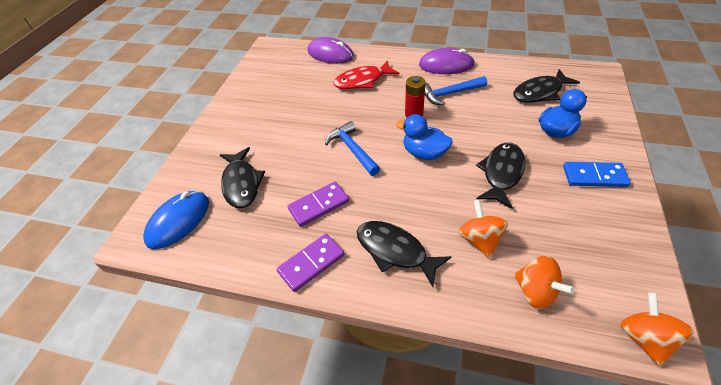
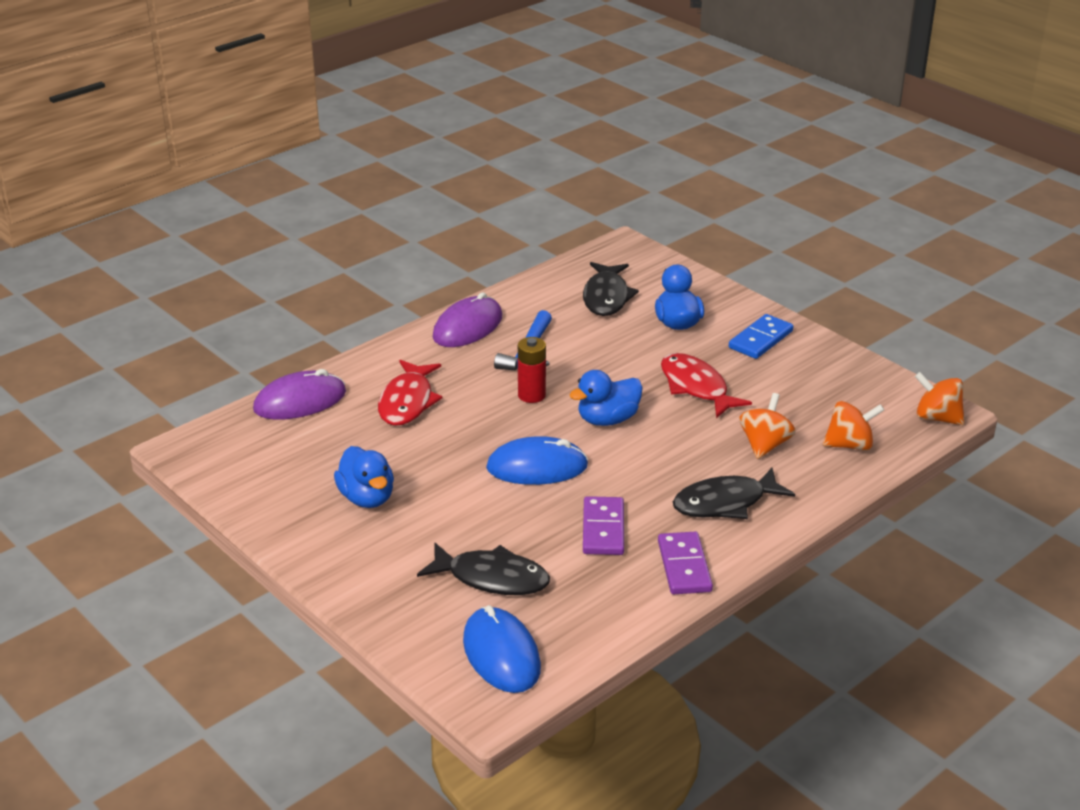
camera: 60 degrees left, 15 degrees down
blue hammer [325,121,380,176] -> blue mouse [486,436,588,485]
orange spinning top [459,200,508,258] -> orange spinning top turned 90 degrees clockwise [739,393,796,459]
black fish [476,142,525,209] -> red fish [661,353,752,418]
none -> blue duck [334,446,394,508]

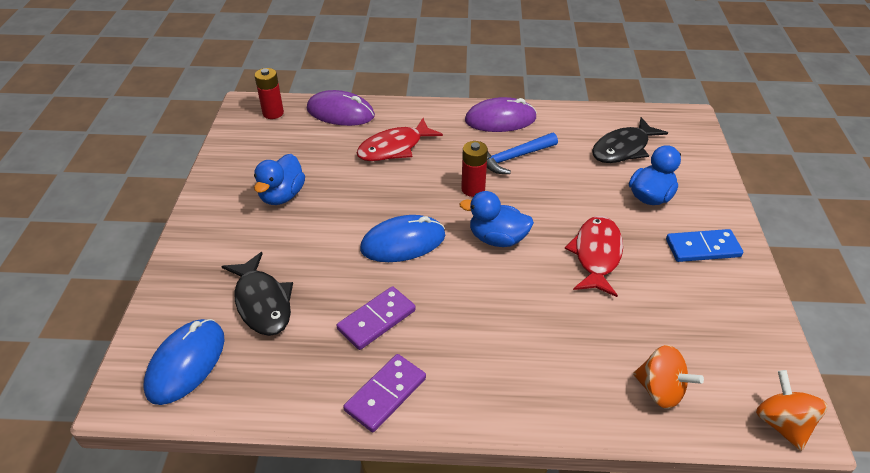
camera: 45 degrees right, 10 degrees up
blue mouse [486,436,588,485] -> blue mouse turned 60 degrees counterclockwise [360,215,445,262]
black fish [673,468,795,519] -> none
orange spinning top [739,393,796,459] -> none
none -> red battery [254,68,284,119]

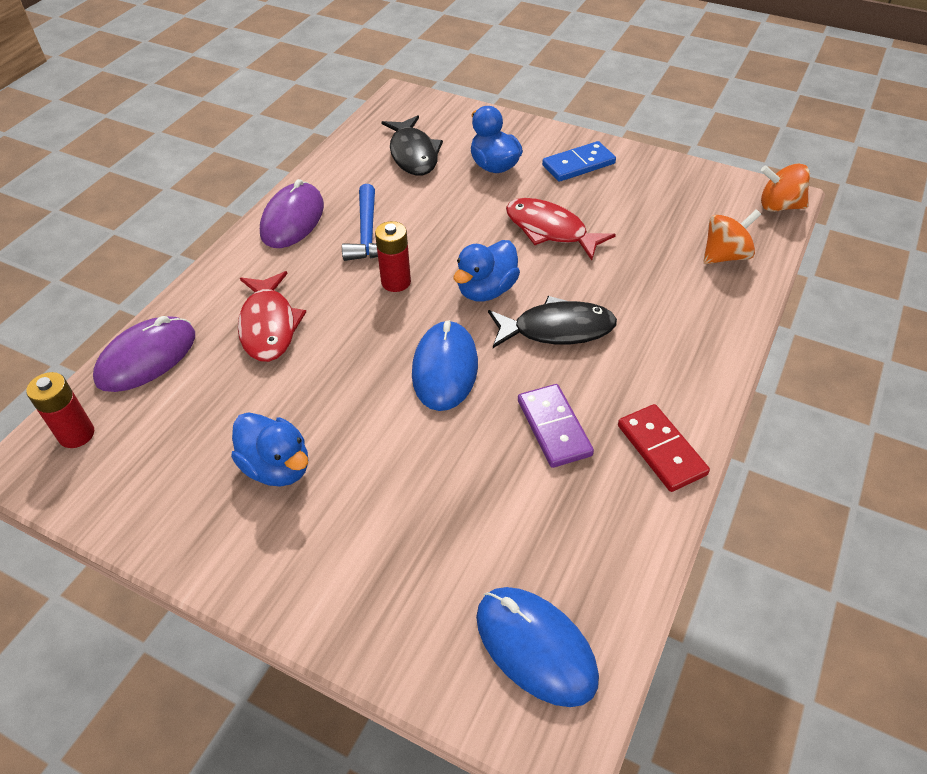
camera: 65 degrees left, 5 degrees up
black fish [221,252,293,336] -> black fish moved to [488,296,617,348]
purple domino [343,354,426,432] -> red domino [618,404,710,492]
blue domino [666,229,743,262] -> blue domino turned 45 degrees clockwise [542,141,616,182]

